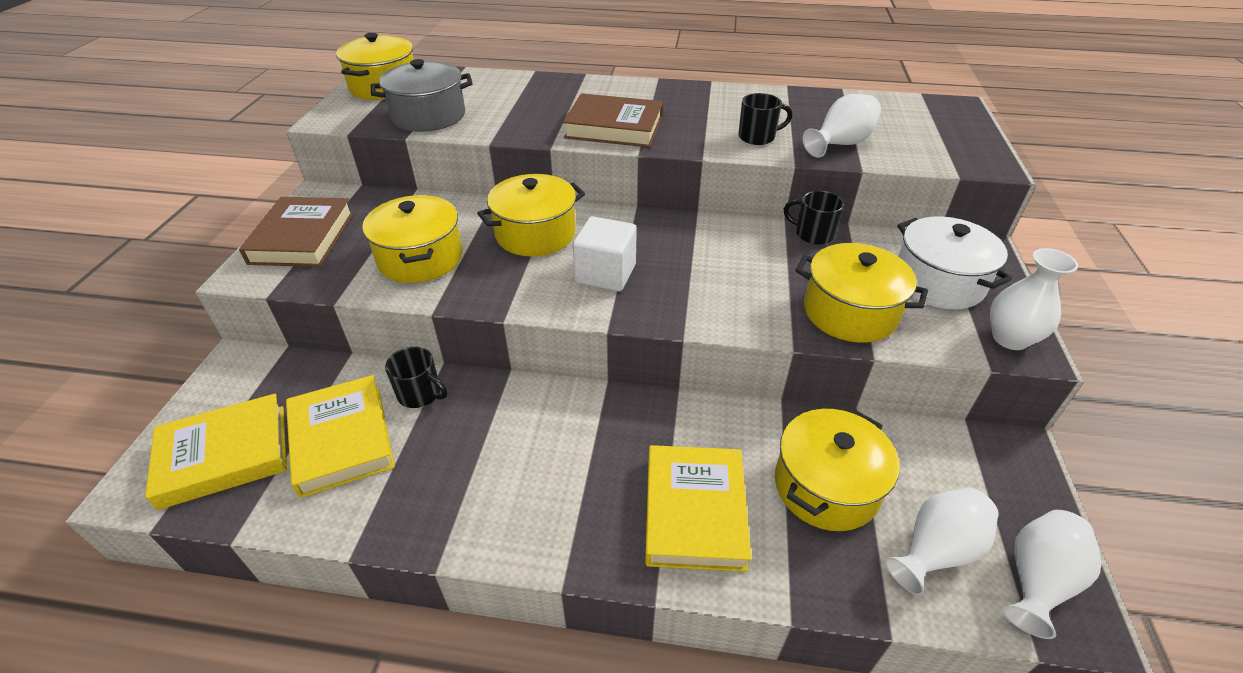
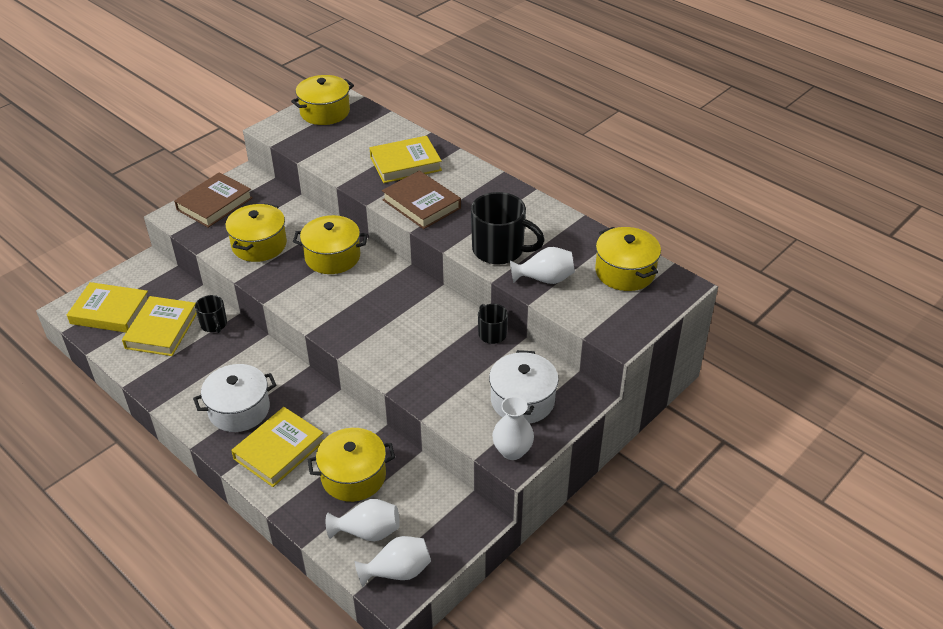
camera: 35 degrees right, 0 degrees up
grey pot [371,59,472,132] -> none
white cube [573,216,637,292] -> none
black mug [738,93,792,145] -> black mug [471,192,545,265], size x1.84
yellow pot [795,243,928,343] -> yellow pot moved to [595,227,661,291]
none -> white pot [193,364,276,432]
none -> yellow book [370,136,442,183]

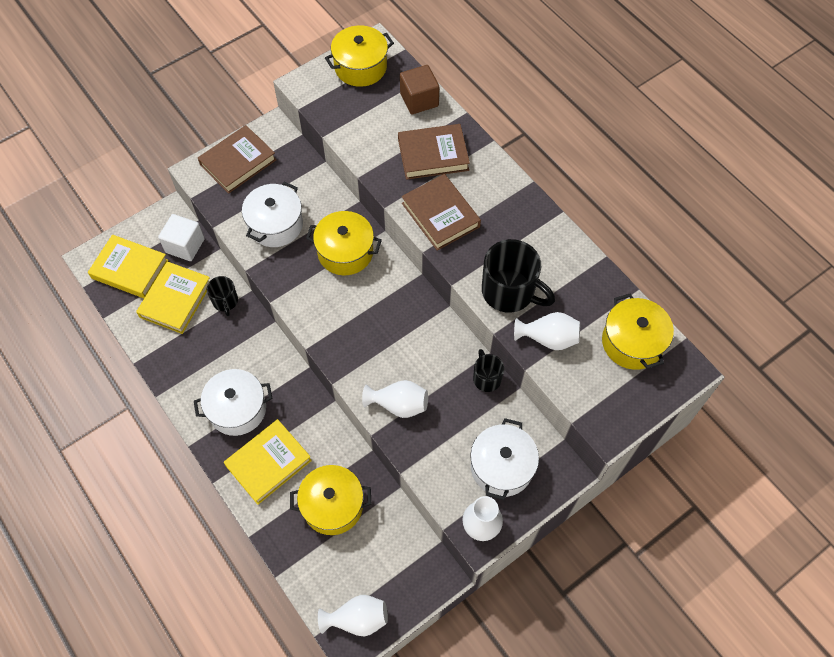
camera: 10 degrees right, 20 degrees up
yellow pot [225,203,287,262] -> white pot [242,182,303,247]
white vase [326,499,400,542] -> white vase moved to [362,380,428,418]
yellow book [370,136,442,183] -> brown book [398,124,470,180]
none -> white cube [158,214,205,261]
none -> brown cube [400,65,439,114]

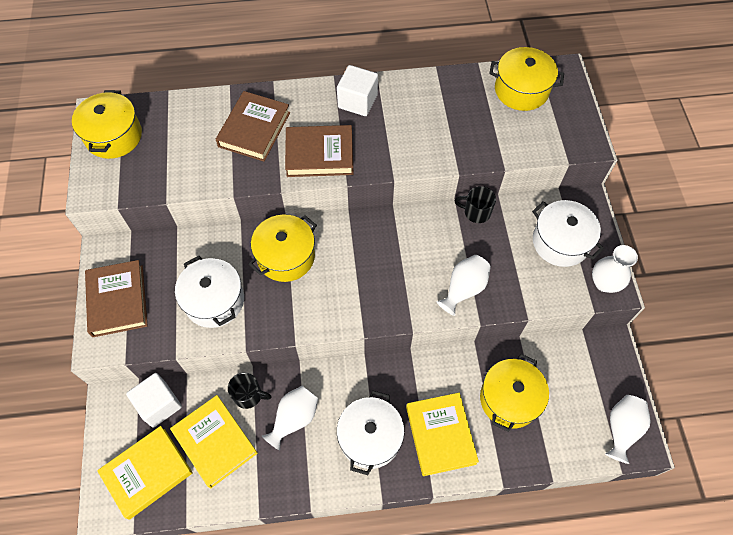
camera: 60 degrees left, 0 degrees up
brown cube [400,65,439,114] -> none
black mug [482,239,555,313] -> none
white vase [514,312,580,350] -> white vase moved to [262,386,318,451]
none -> white cube [337,65,378,116]

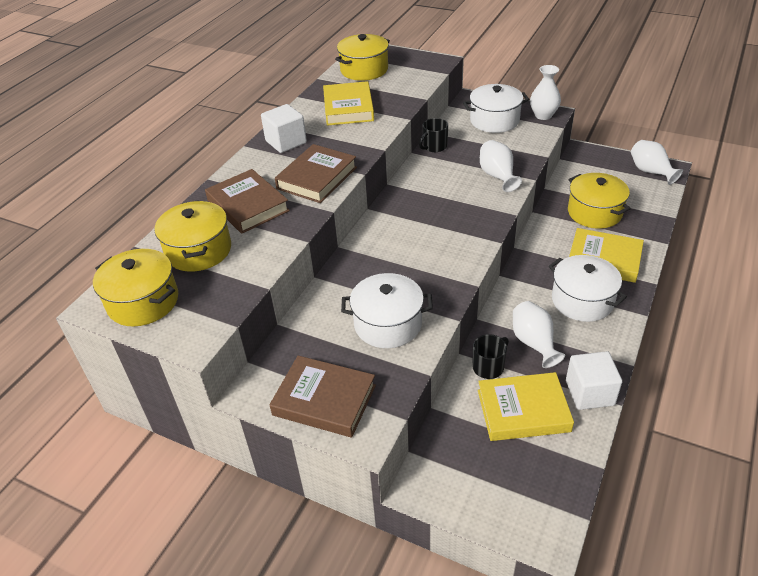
camera: 55 degrees left, 20 degrees down
yellow book [97,426,193,520] -> yellow book moved to [323,81,374,126]
white cube [126,373,182,428] -> white cube moved to [566,351,622,410]
yellow pot [249,214,317,282] -> yellow pot moved to [154,200,231,271]

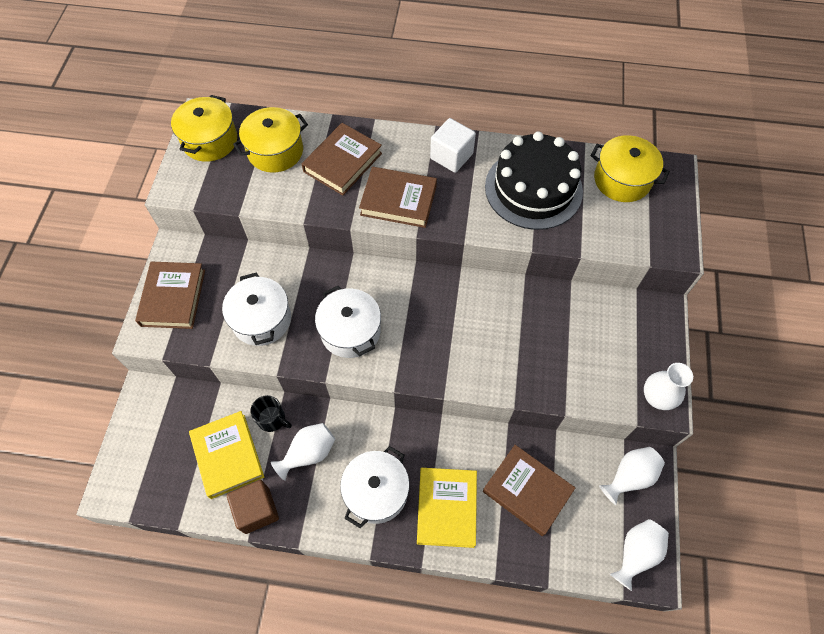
camera: 70 degrees right, 20 degrees up
yellow book [323,81,374,126] -> black cake [485,131,583,230]
black mug [419,118,448,152] -> none
white pot [463,84,530,133] -> white pot moved to [315,286,381,358]
white vase [480,140,522,192] -> white vase moved to [599,447,665,505]
white cube [566,351,622,410] -> brown cube [227,480,279,534]
yellow pot [568,173,631,229] -> brown book [483,445,575,536]

